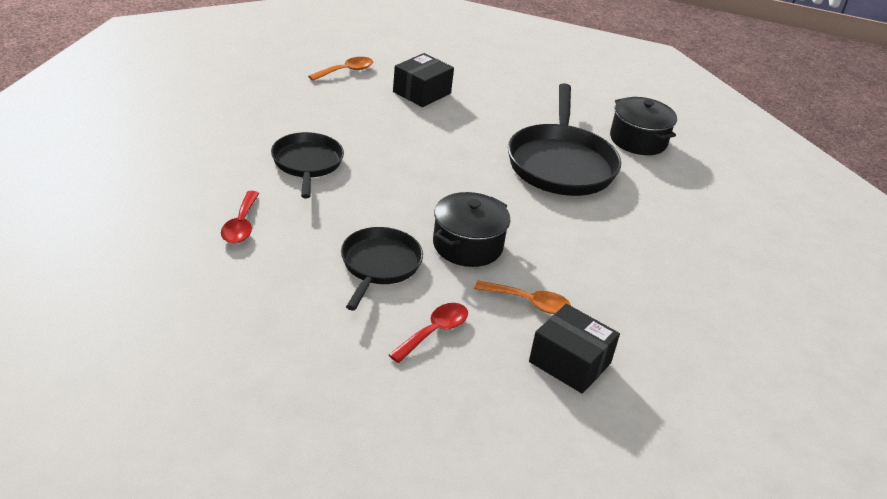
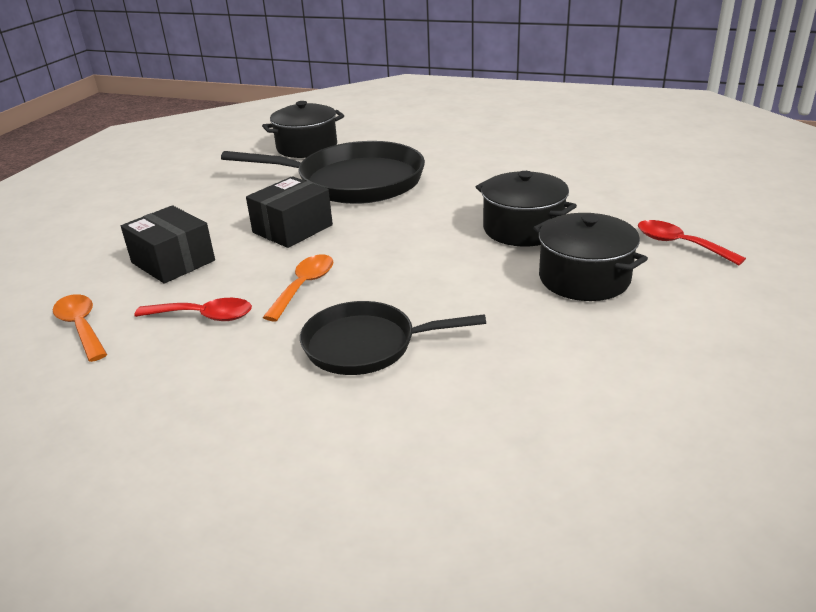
camera: 80 degrees left, 5 degrees down
red spoon [221,191,259,243] -> red spoon moved to [134,298,252,321]
black pan [341,227,423,311] -> black pot [533,213,648,301]
orange spoon [474,281,571,314] -> orange spoon moved to [263,254,333,321]
black box [529,304,620,394] -> black box moved to [246,176,333,248]

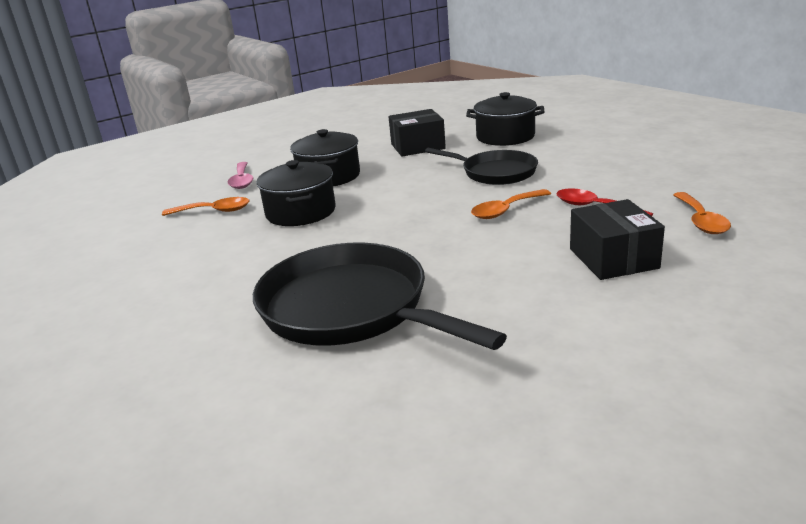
camera: 145 degrees left, 5 degrees down
black box [246,176,333,248] -> black box moved to [389,109,446,156]
black pot [262,101,344,158] -> black pot moved to [466,92,544,146]
red spoon [638,220,746,265] -> pink spoon [228,162,253,189]
none -> orange spoon [162,197,249,216]

